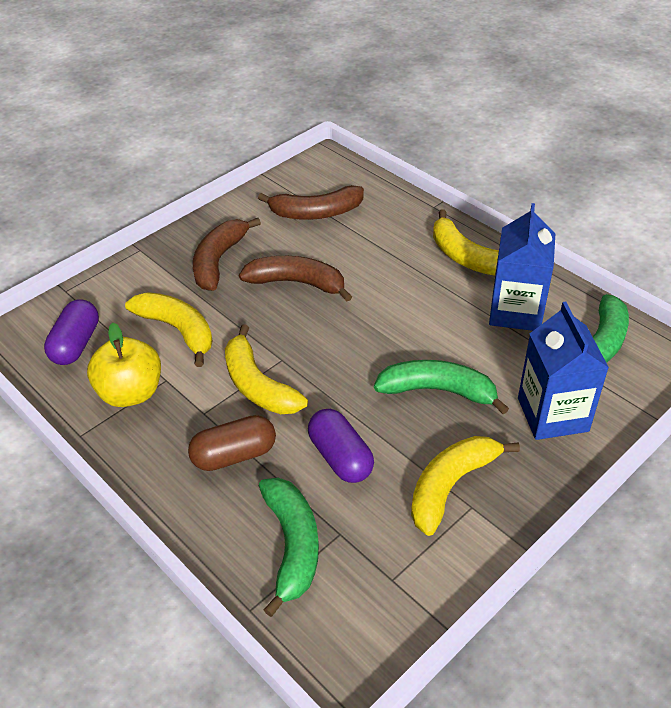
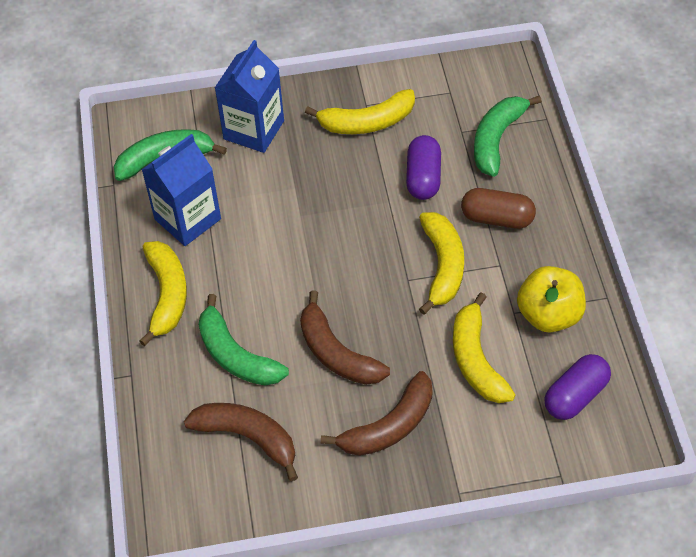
camera: 145 degrees left, 10 degrees up
green banana [374,360,509,414] -> green banana moved to [198,294,289,386]

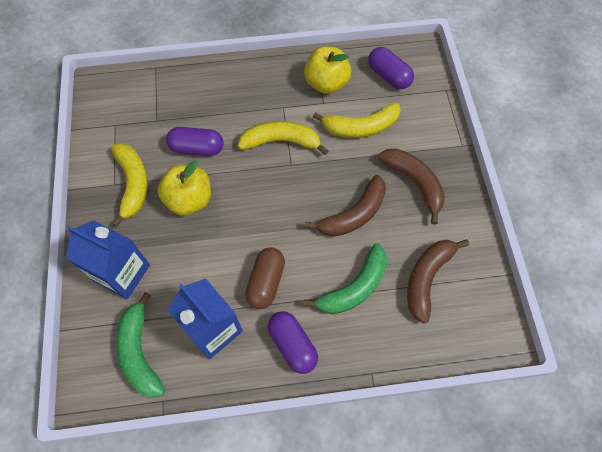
camera: 90 degrees left, 10 degrees up
yellow banana [139,241,187,346] -> purple capsule [268,311,318,374]
brown capsule [461,188,536,229] -> brown capsule moved to [245,248,285,309]
green banana [474,95,542,177] -> none
none -> yellow apple [158,160,211,216]

